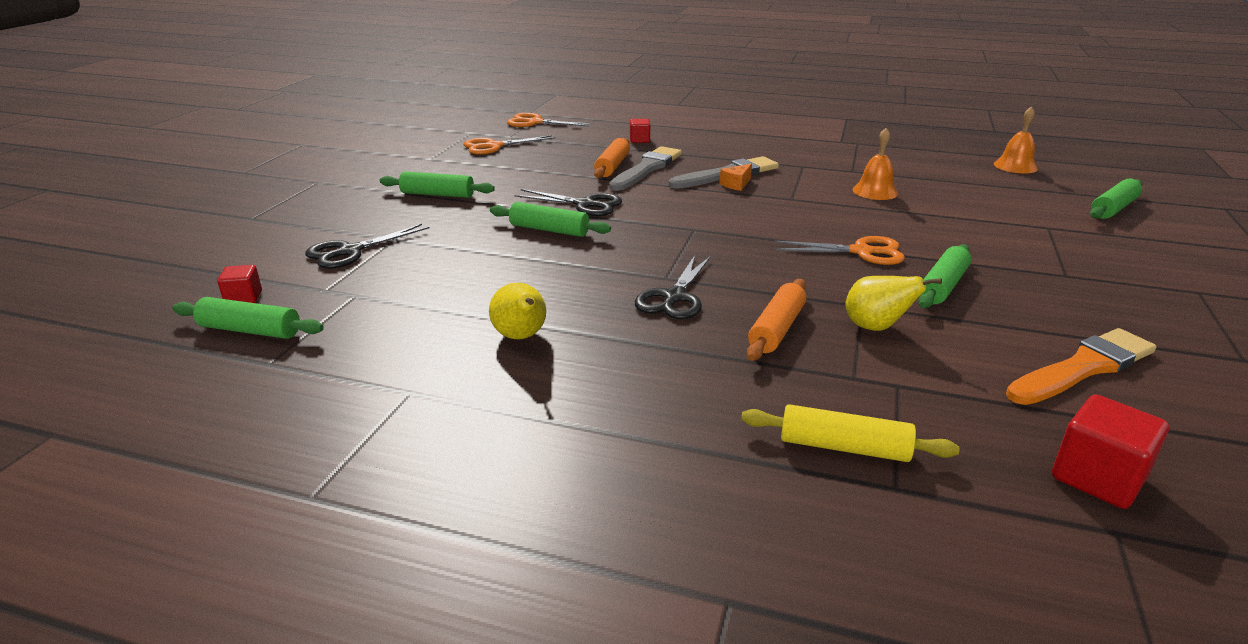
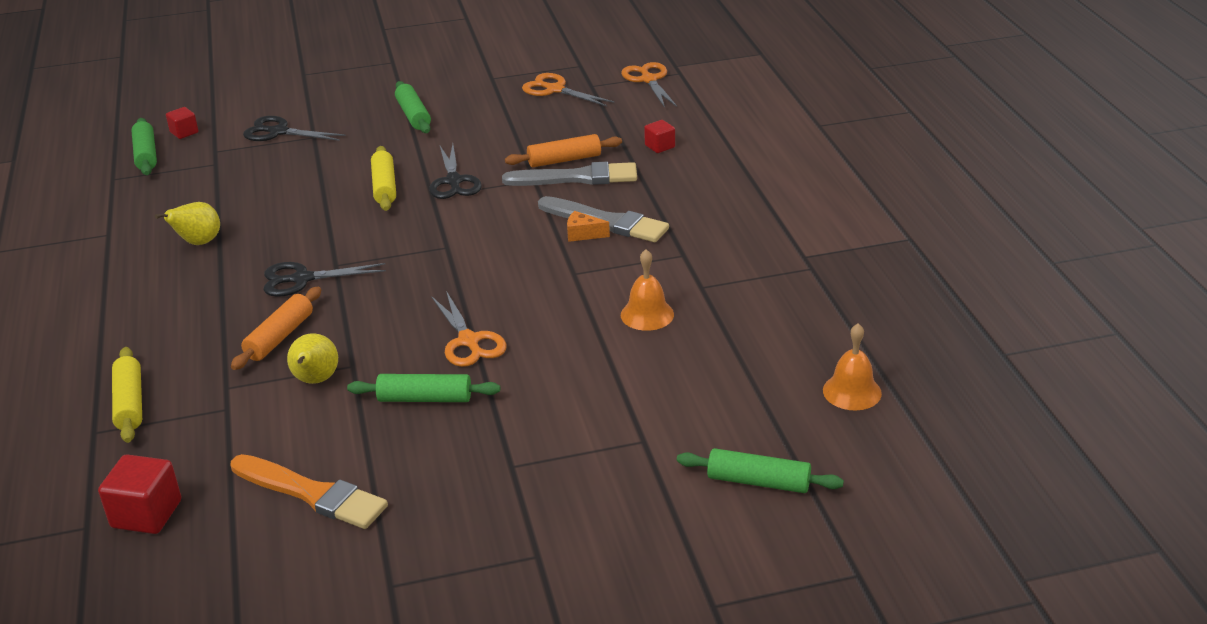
camera: 60 degrees right, 5 degrees up
green rolling pin [490,202,611,237] -> yellow rolling pin [371,146,396,211]
orange rolling pin [747,279,806,361] -> orange rolling pin turned 60 degrees counterclockwise [231,287,321,370]

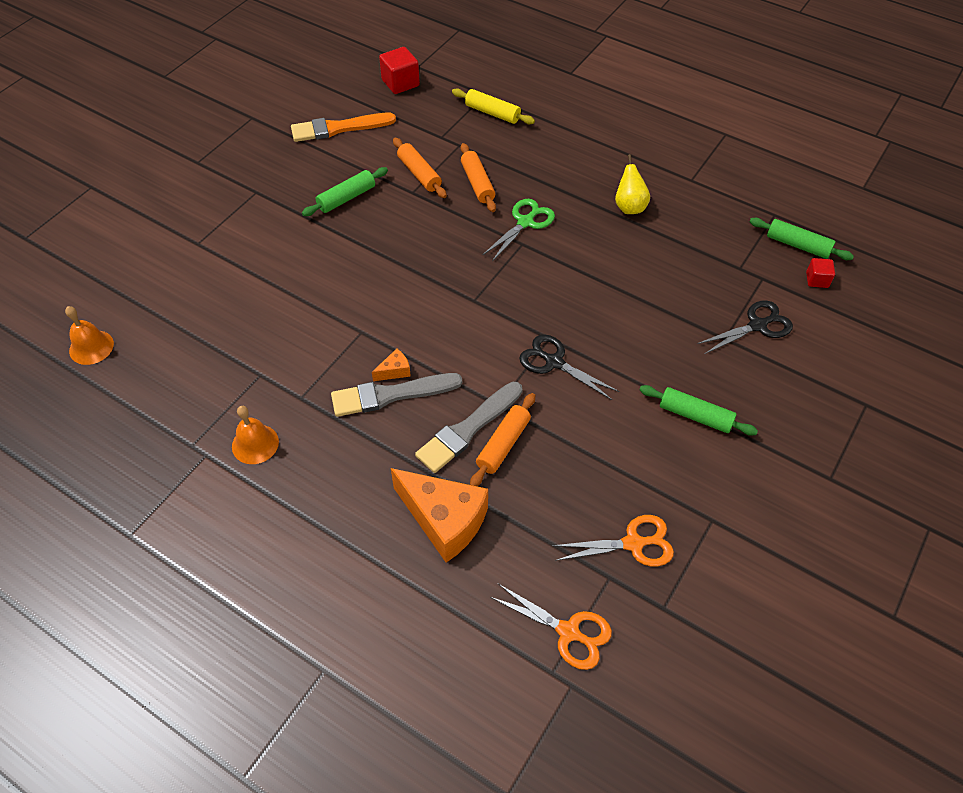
camera: 135 degrees right, 20 degrees up
black scissors [263,262,386,297] -> green scissors [482,199,555,261]
yellow pear [287,333,338,384] -> orange rolling pin [393,138,447,198]
yellow rolling pin [371,146,396,211] -> none
orange scissors [431,291,507,367] -> none
orange bell [621,249,674,331] -> orange bell moved to [232,406,279,464]
red cube [644,120,675,153] -> orange cheese [391,468,488,563]
green rolling pin [677,448,844,493] -> none

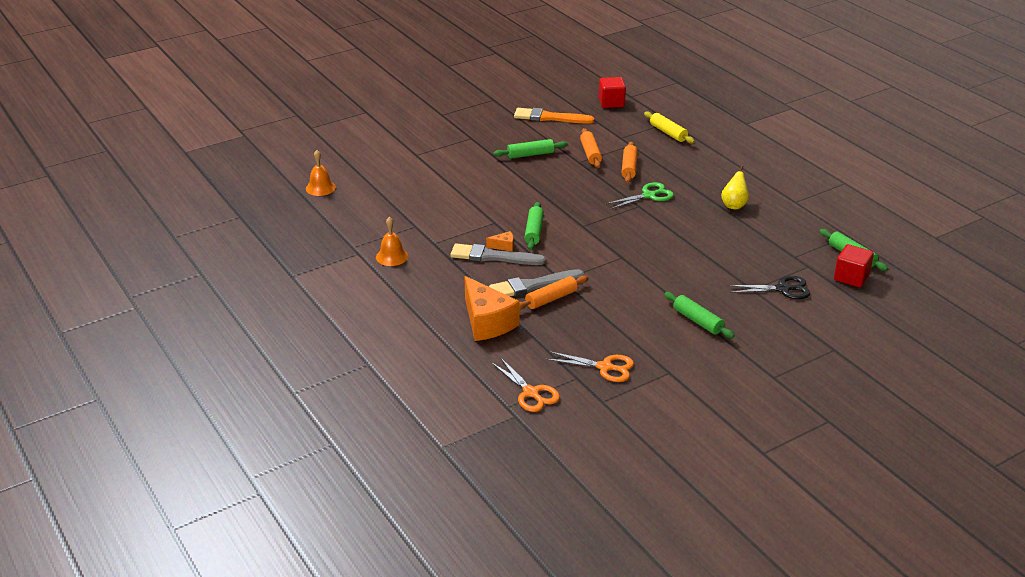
camera: 25 degrees right, 20 degrees down
black scissors [519,334,619,400] -> none
red cube [806,258,835,288] -> red cube [834,244,874,287], size x1.68
none -> green rolling pin [524,202,544,250]

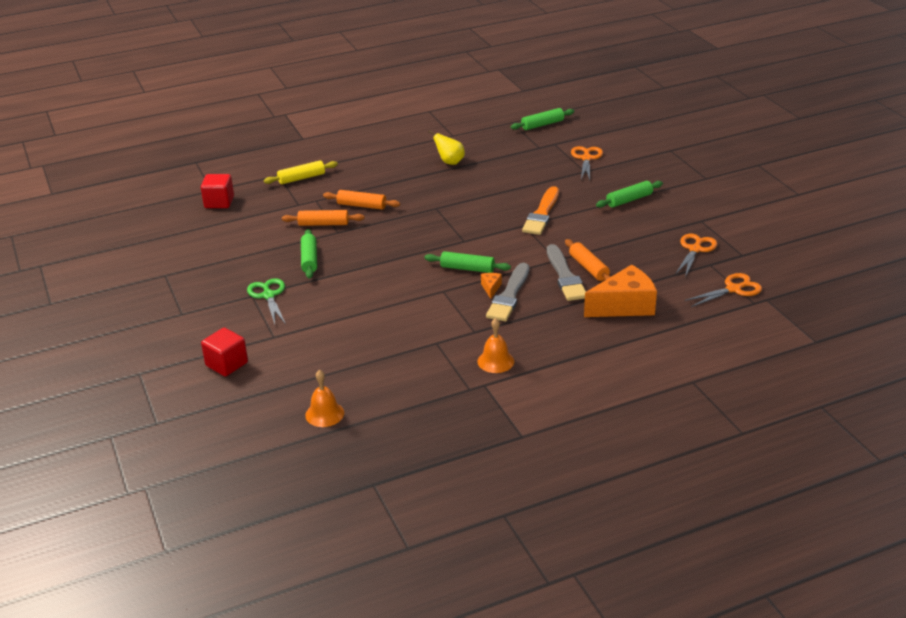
camera: 80 degrees left, 0 degrees up
orange brush [514,108,594,124] -> orange brush moved to [522,186,559,235]
green scissors [605,182,674,209] -> green scissors moved to [247,278,286,324]
black scissors [728,276,810,299] -> orange scissors [571,146,603,180]
red cube [834,244,874,287] -> red cube moved to [201,328,248,377]

